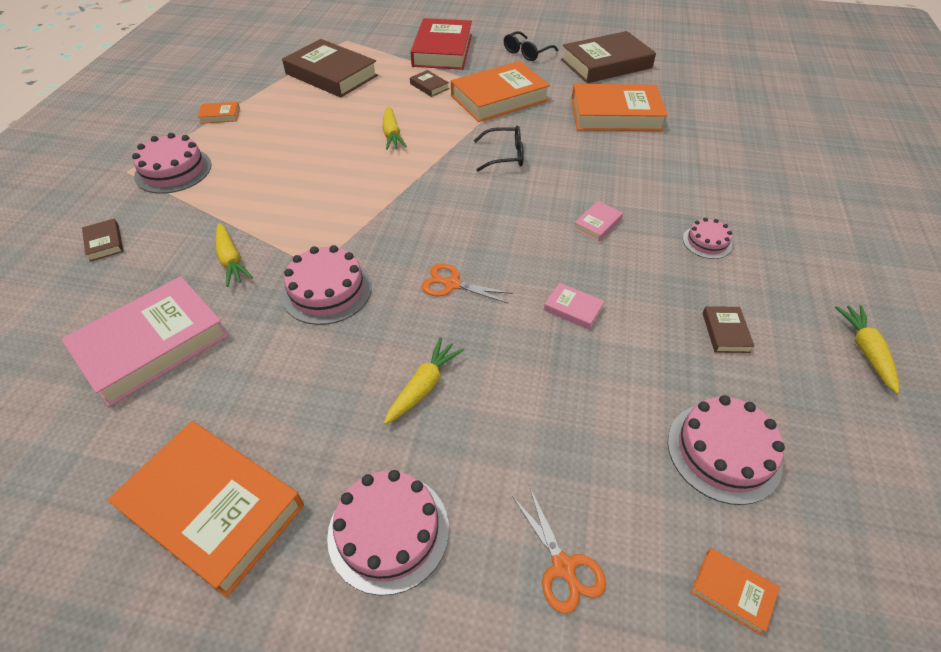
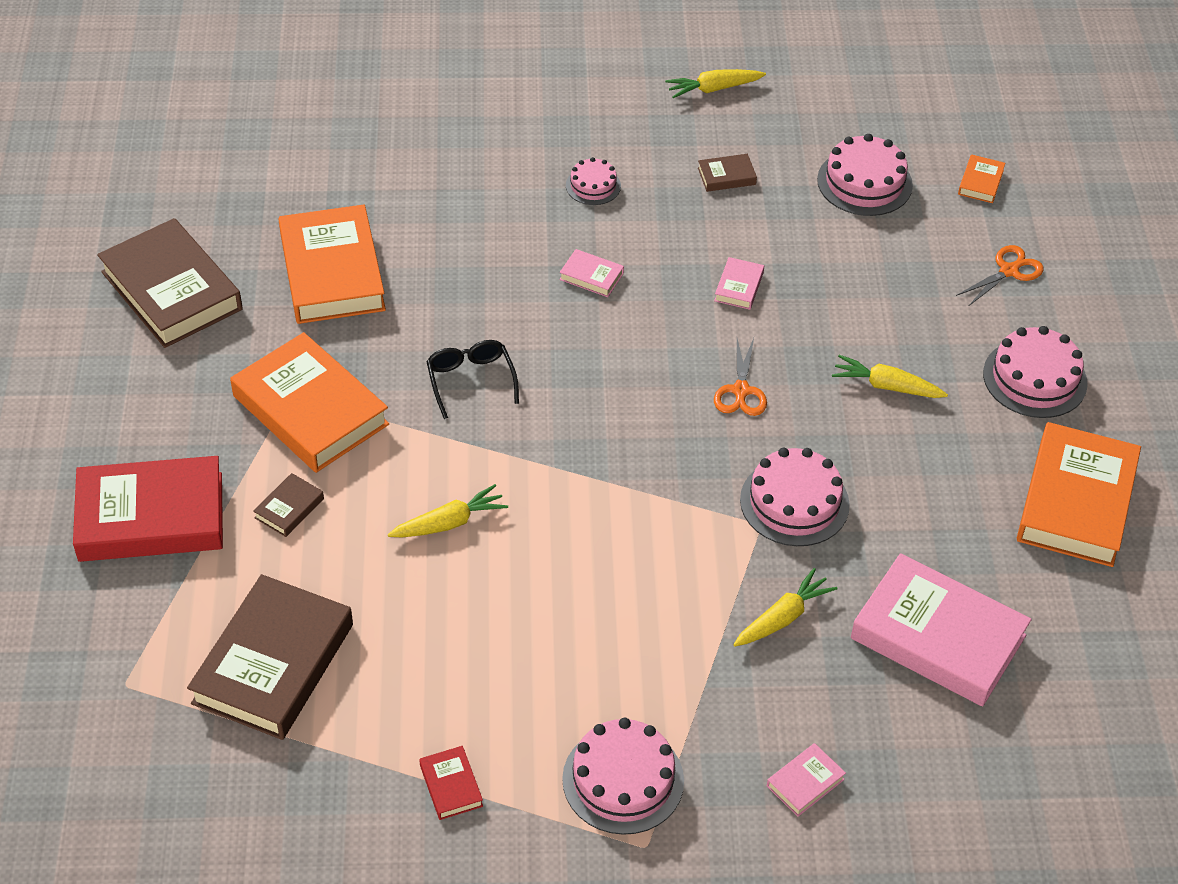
camera: 105 degrees left, 0 degrees up
brown book [82,219,123,262] -> pink book [767,743,846,817]
orange book [197,102,240,124] -> red book [419,746,483,820]
black glasses [504,31,558,61] -> none

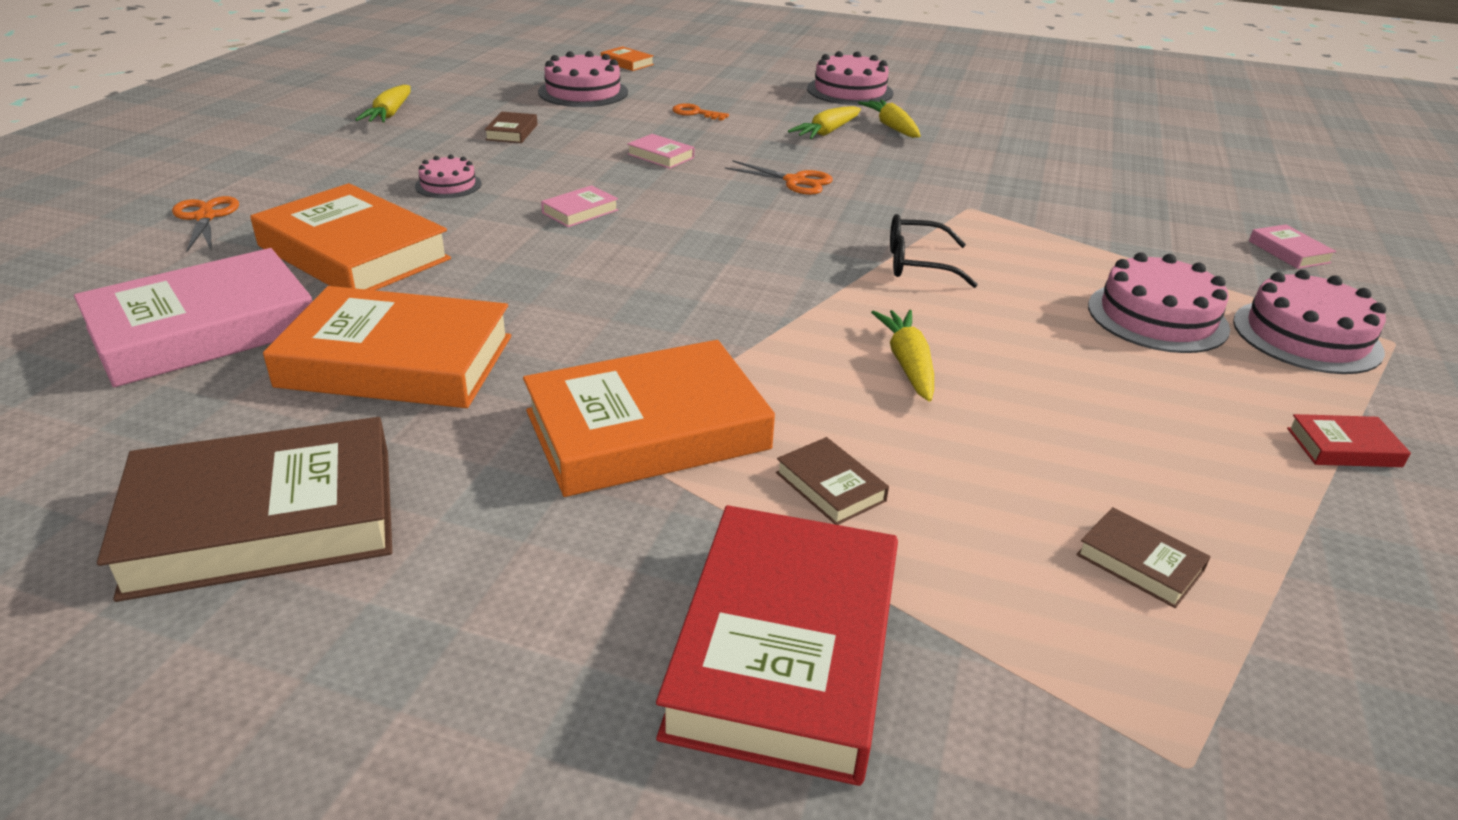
camera: 70 degrees left, 15 degrees down
brown book [187,574,353,740] -> brown book [1076,507,1211,608], size x0.42
black glasses [426,340,519,419] -> black glasses moved to [890,214,978,288]
yellow carrot [733,568,837,646] -> yellow carrot moved to [858,100,921,138]
pink cake [740,448,850,546] -> pink cake moved to [1088,252,1230,353]
pink book [851,553,1032,706] -> pink book moved to [74,248,312,387]
orange scissors [956,245,1044,306] -> orange scissors moved to [172,196,239,252]
orange book [1017,422,1141,567] -> orange book moved to [251,183,451,290]
none -> orange key [672,103,729,121]

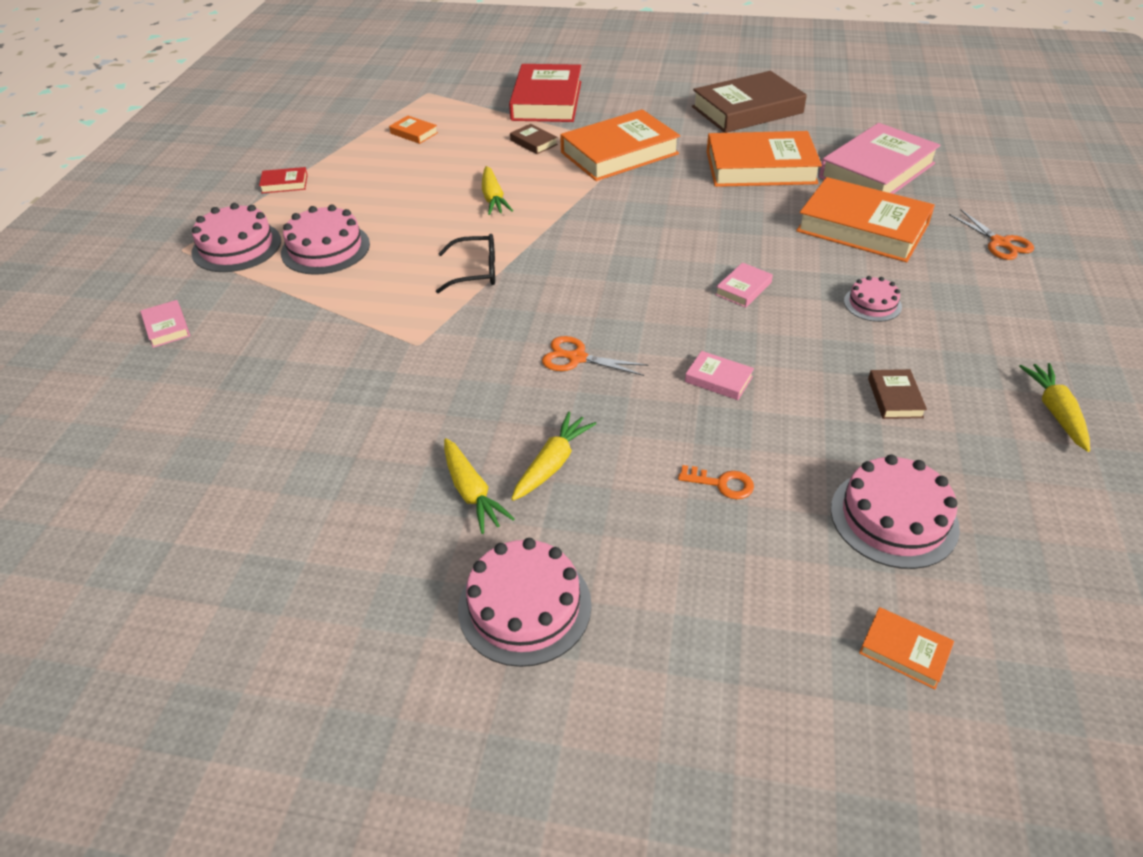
camera: 175 degrees right, 10 degrees up
brown book [1076,507,1211,608] -> orange book [389,116,438,144]

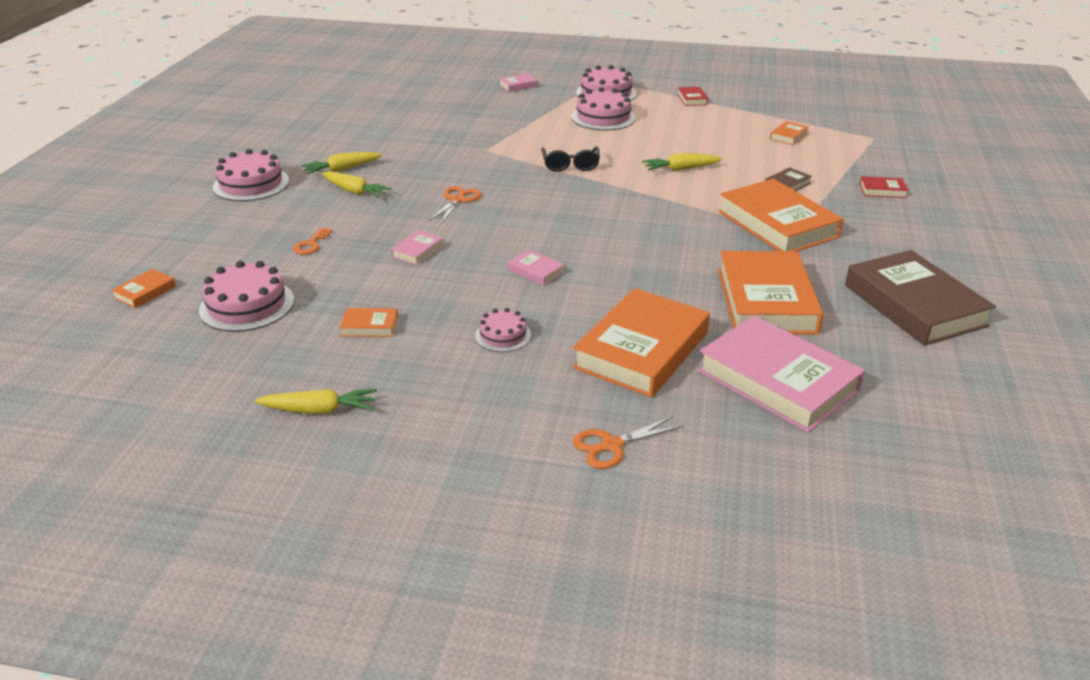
camera: 90 degrees right, 10 degrees down
red book [509,64,581,122] -> red book [860,176,908,198], size x0.42
brown book [868,369,927,419] -> orange book [340,308,398,337]

